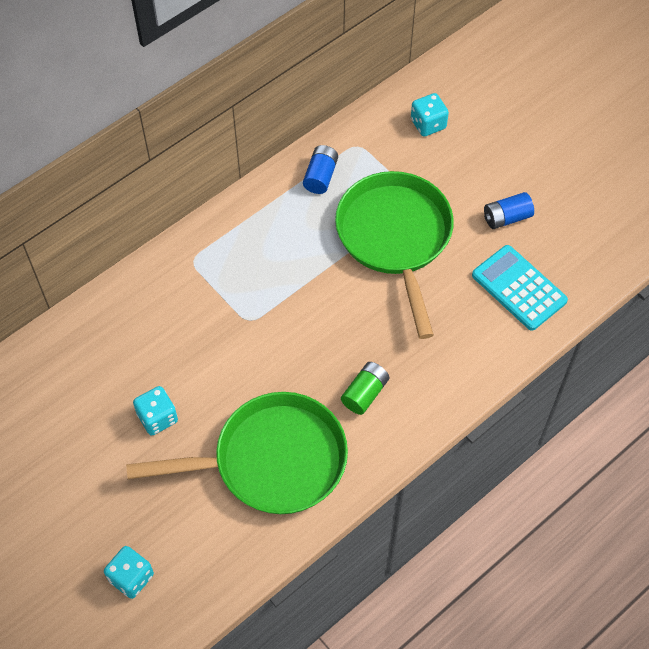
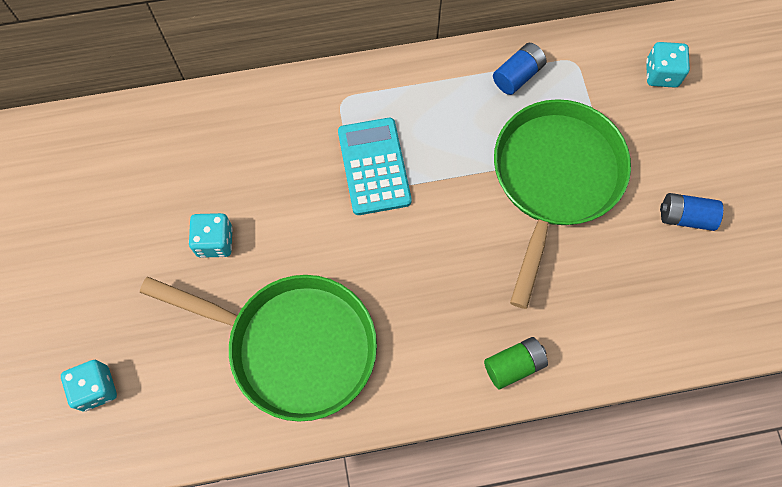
camera: 30 degrees right, 10 degrees up
green battery [341,362,389,415] -> green battery moved to [484,337,548,390]
turquoise calculator [472,245,568,331] -> turquoise calculator moved to [338,118,412,215]

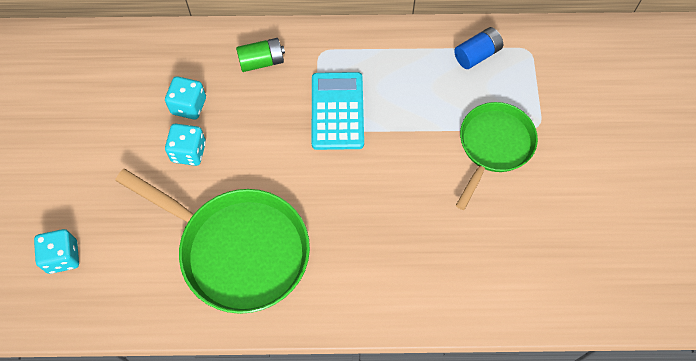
camera: 10 degrees right, 5 degrees down
green battery [484,337,548,390] -> green battery moved to [236,38,285,72]
green pan [494,99,631,309] -> green pan [456,102,538,210], size x0.64
turquoise dice [646,42,690,88] -> turquoise dice moved to [165,76,206,120]
blue battery [660,193,723,231] -> none

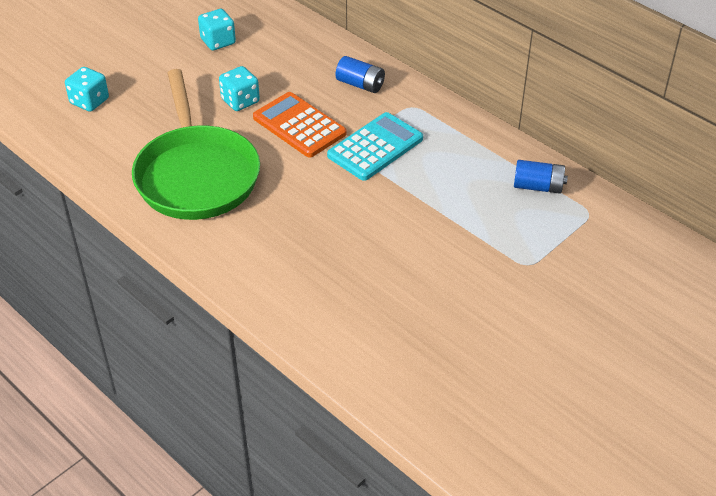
camera: 45 degrees right, 20 degrees down
turquoise dice [165,76,206,120] -> turquoise dice moved to [198,9,236,50]
green battery [236,38,285,72] -> blue battery [336,56,385,93]
green pan [456,102,538,210] -> none
none -> orange calculator [253,92,347,158]

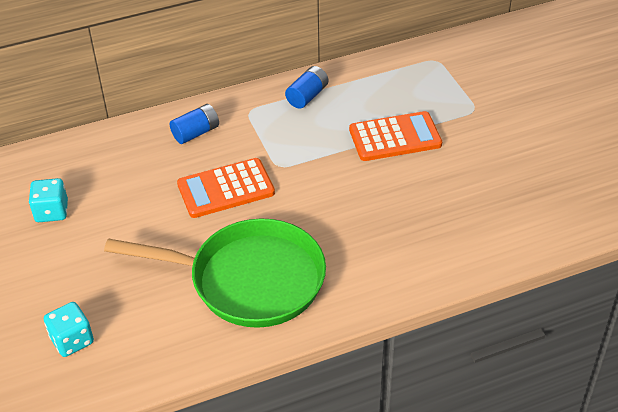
camera: 65 degrees left, 0 degrees up
turquoise dice [219,66,260,111] -> none
turquoise calculator [327,112,423,181] -> none
blue battery [514,160,568,194] -> blue battery moved to [285,66,328,109]
none -> orange calculator [349,111,442,161]

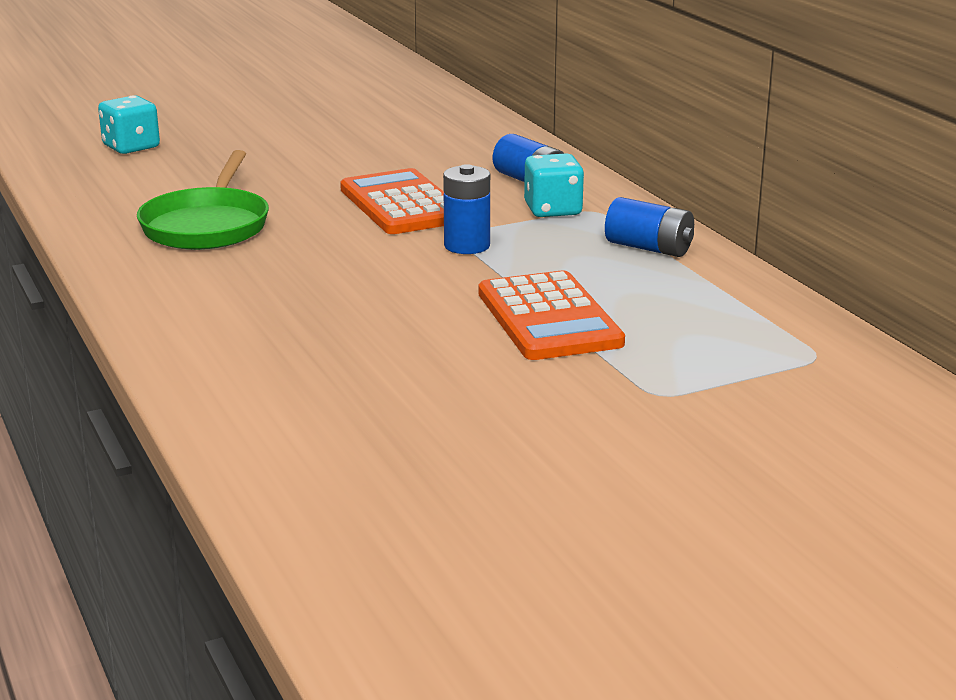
camera: 85 degrees right, 20 degrees down
turquoise dice [29,178,68,222] -> turquoise dice moved to [524,153,584,217]
green pan [104,218,326,328] -> green pan [137,150,269,250], size x0.64
none -> blue battery [443,164,490,254]

